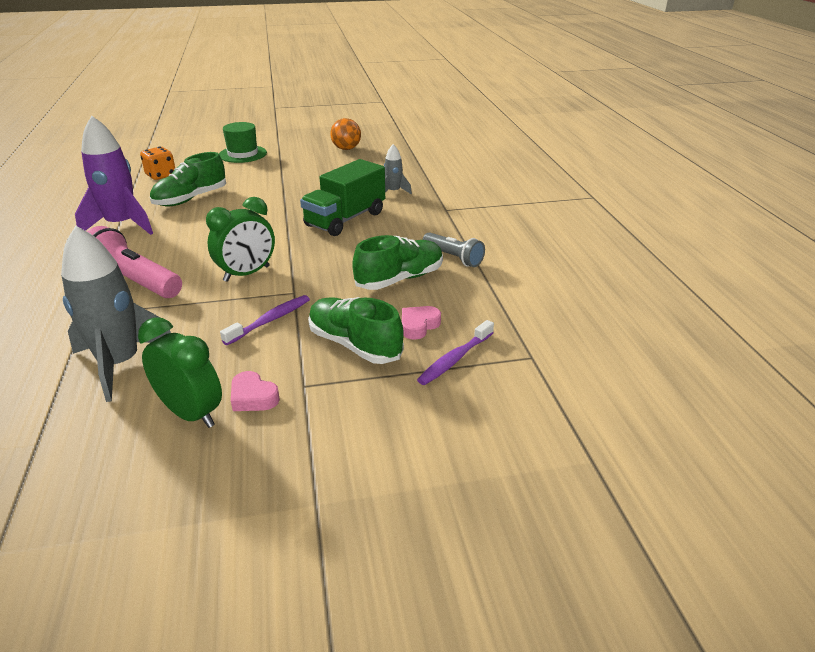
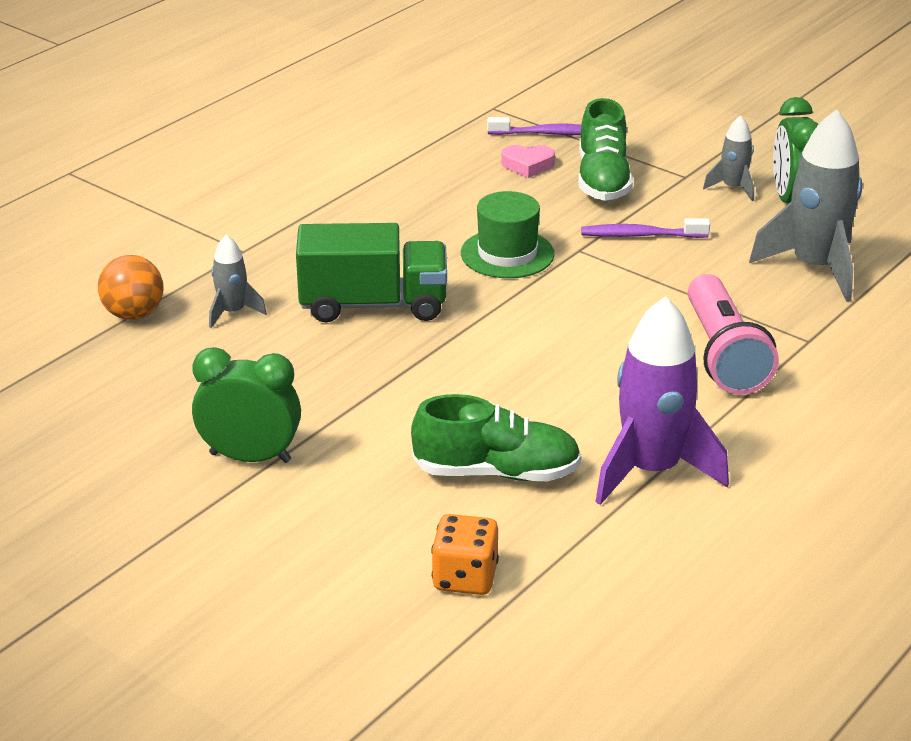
camera: 130 degrees left, 0 degrees up
green clock [206,197,275,282] -> green clock moved to [192,347,301,463]
green hat [219,122,267,163] -> green hat moved to [461,191,554,278]
pink heart [231,371,280,411] -> grey rocket [703,115,754,201]
orange ball [330,118,361,150] -> orange ball moved to [98,255,164,320]
green shoe [352,235,443,290] -> none
grey flashlight [423,232,485,267] -> none

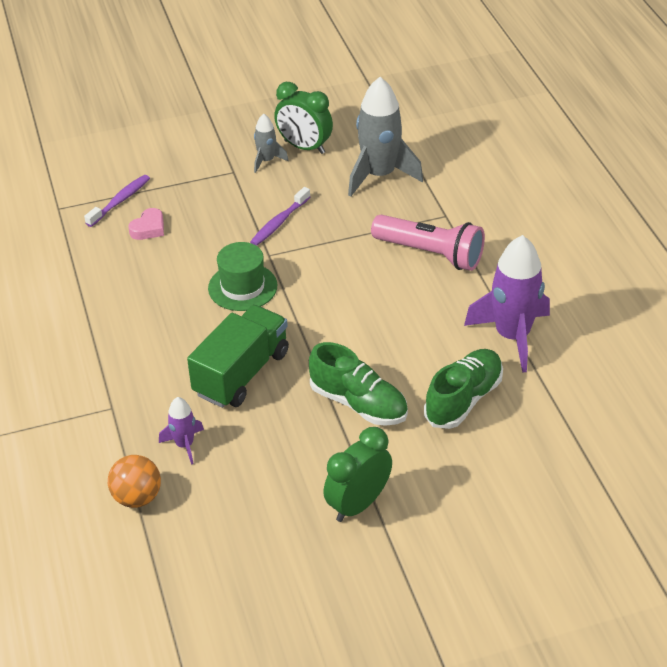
camera: 55 degrees left, 10 degrees up
grey rocket [209,234,267,328] -> purple rocket [159,397,204,465]
orange dice [431,514,499,595] -> none
green shoe [578,98,633,201] -> green shoe moved to [309,342,408,426]

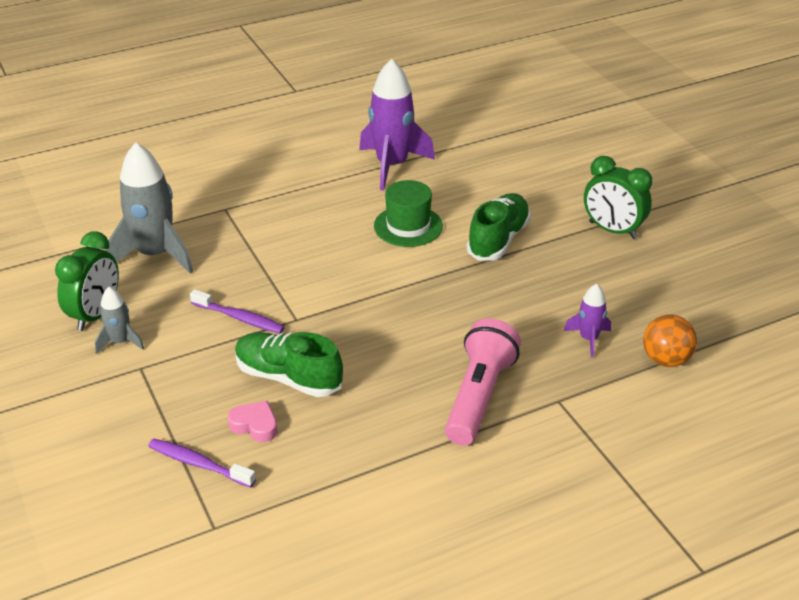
camera: 100 degrees left, 5 degrees down
green truck [187,305,289,408] -> none
green hat [208,242,277,311] -> green hat moved to [374,180,443,247]
pink flashlight [371,215,485,271] -> pink flashlight moved to [445,318,521,446]
green shoe [424,349,503,429] -> green shoe moved to [235,332,343,397]

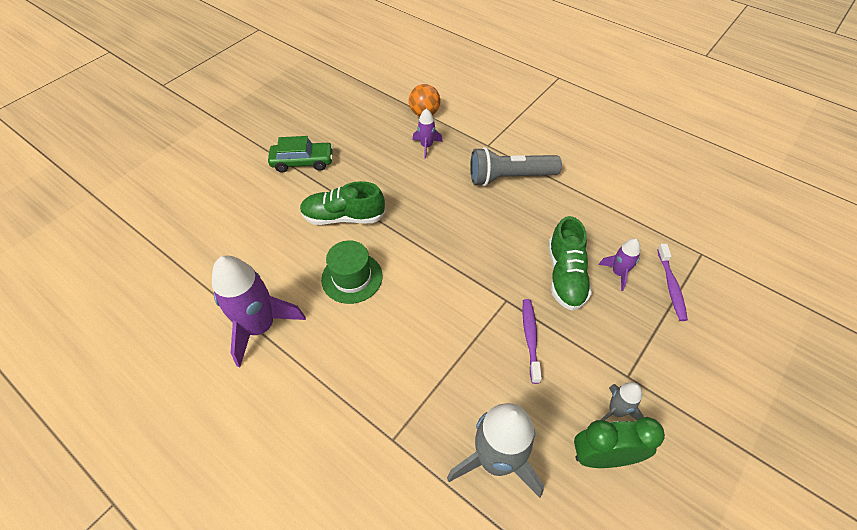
camera: 115 degrees left, 15 degrees up
pink heart [228,401,278,442] -> purple rocket [599,239,640,291]
pink flashlight [445,318,521,446] -> grey flashlight [470,147,562,186]
green clock [584,156,652,239] -> green car [268,136,333,173]

